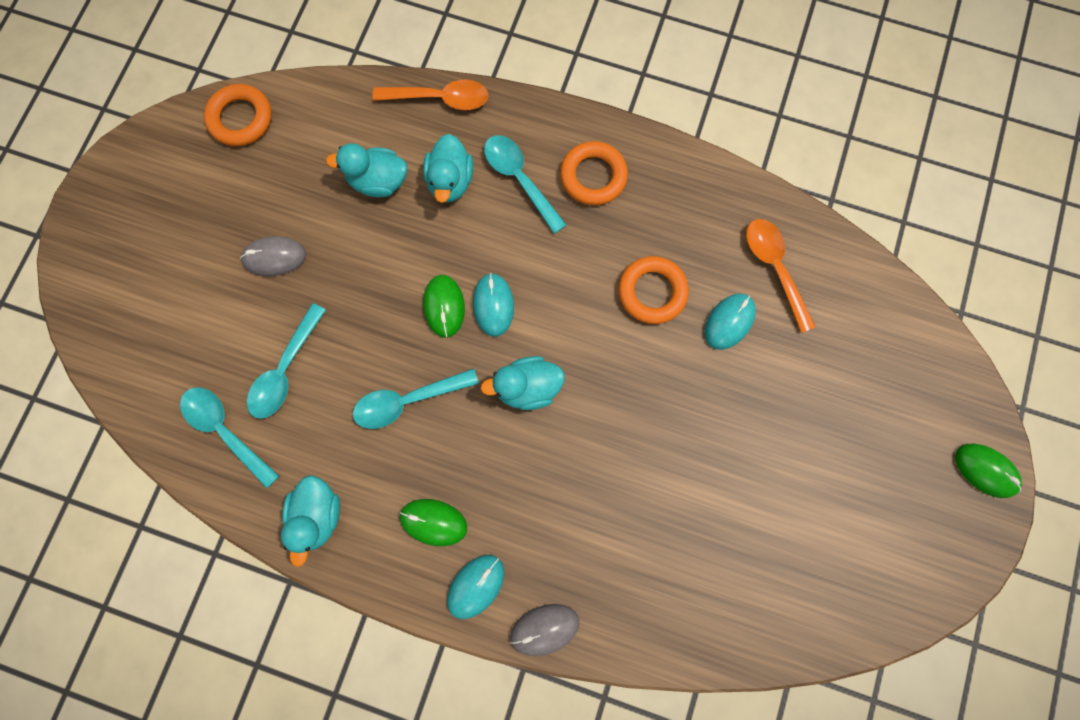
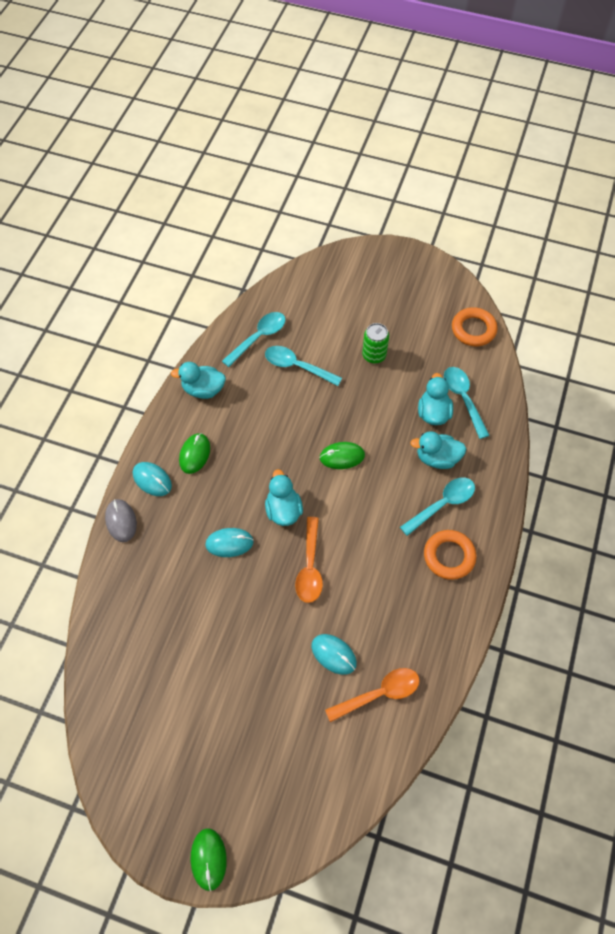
camera: 90 degrees right, 15 degrees down
grey mouse [240,236,306,276] -> green can [362,323,389,364]
turquoise spoon [353,368,479,429] -> turquoise spoon moved to [444,367,490,439]
orange spoon [372,80,489,110] -> orange spoon moved to [295,517,323,603]
turquoise mouse [473,273,514,337] -> turquoise mouse moved to [205,528,254,557]
orange ring [618,256,689,324] -> none
green mouse [955,444,1022,498] -> green mouse turned 45 degrees counterclockwise [191,828,227,891]

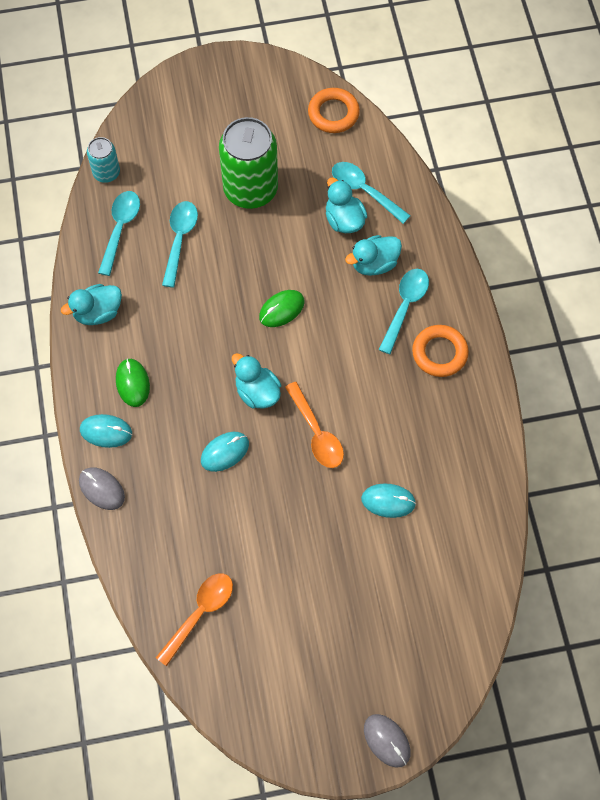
camera: 30 degrees left, 5 degrees up
green mouse [191,828,227,891] -> grey mouse [364,714,411,768]
turquoise spoon [265,346,342,386] -> turquoise spoon turned 105 degrees clockwise [162,201,198,288]
orange spoon [325,668,420,722] -> orange spoon moved to [156,573,233,666]
green can [362,323,389,364] -> green can [219,117,278,209], size x1.96
none -> turquoise can [87,137,120,183]

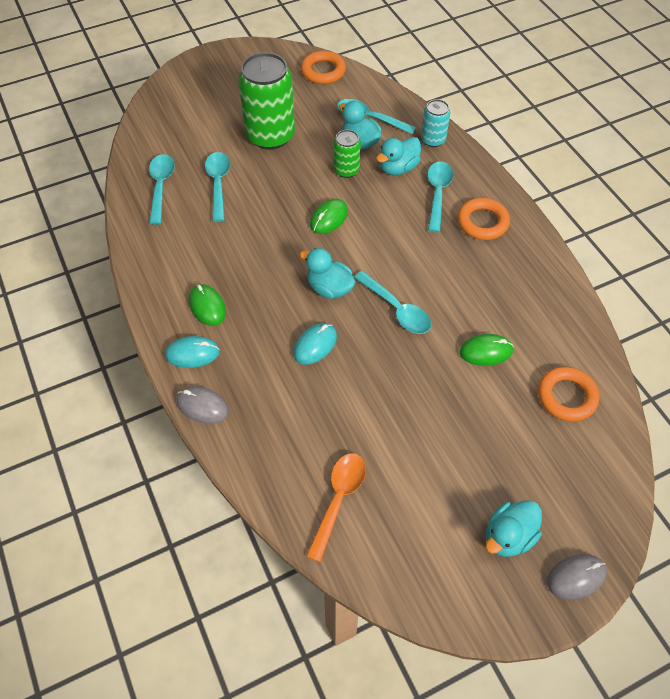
camera: 15 degrees left, 10 degrees down
turquoise duck [61,284,122,325] -> turquoise duck moved to [486,500,542,557]
turquoise can [87,137,120,183] -> turquoise can moved to [421,99,450,147]
orange spoon [285,382,344,468] -> turquoise spoon [354,271,431,334]
turquoise mouse [361,483,416,518] -> green mouse [460,334,514,366]
grey mouse [364,714,411,768] -> grey mouse turned 60 degrees counterclockwise [547,554,607,600]
none -> green can [334,130,361,178]
none -> orange ring [538,367,599,422]

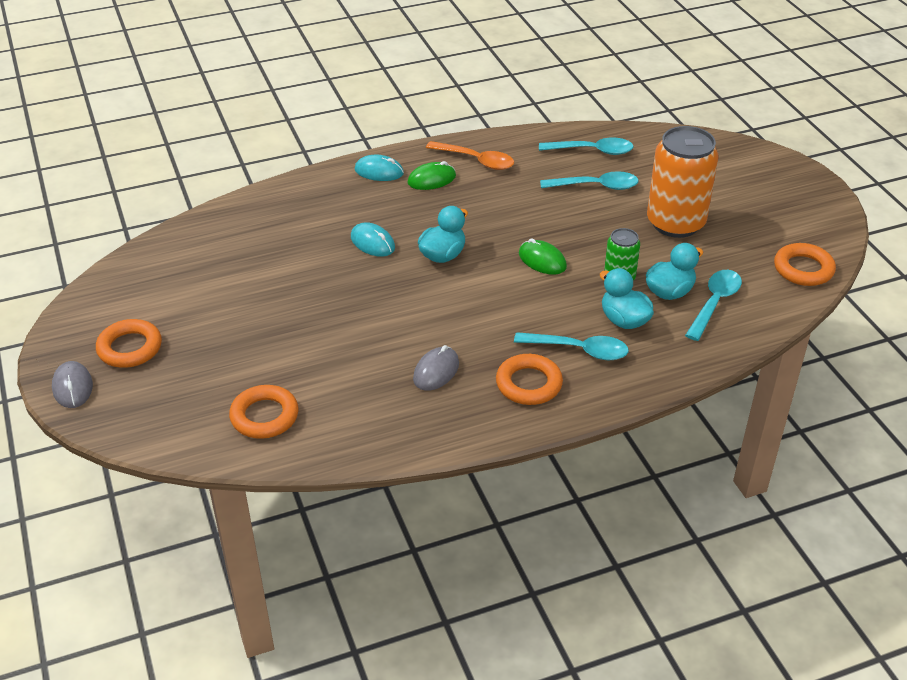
camera: 95 degrees right, 15 degrees down
turquoise mouse [165,336,220,368] -> turquoise mouse turned 75 degrees counterclockwise [355,155,404,181]
grey mouse [176,386,228,424] -> grey mouse moved to [413,345,459,391]
green can [238,52,295,150] -> orange can [647,126,719,238]
orange spoon [306,453,366,562] -> orange spoon moved to [426,141,514,170]
turquoise spoon [354,271,431,334] -> none
turquoise can [421,99,450,147] -> none
green mouse [460,334,514,366] -> none
turquoise duck [486,500,542,557] -> orange ring [96,319,162,368]

